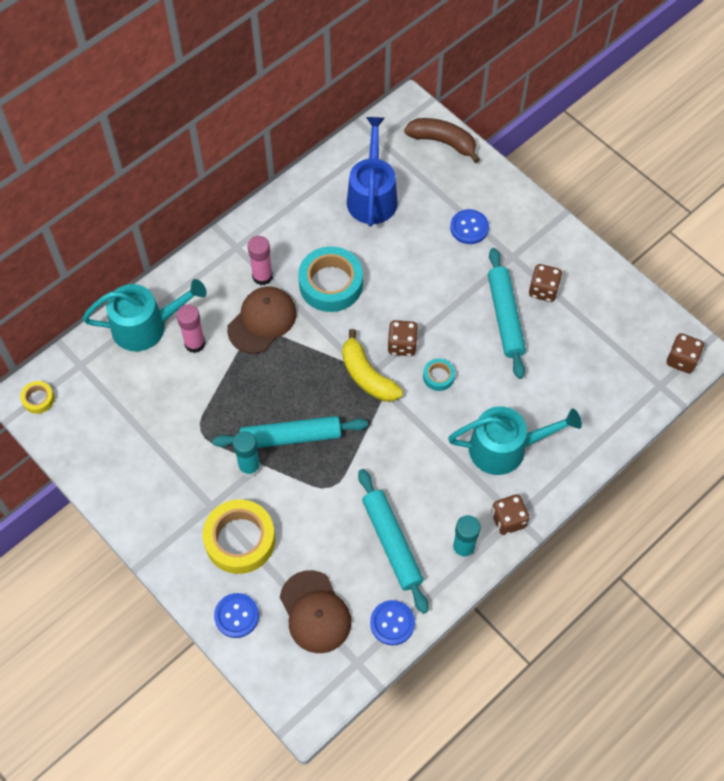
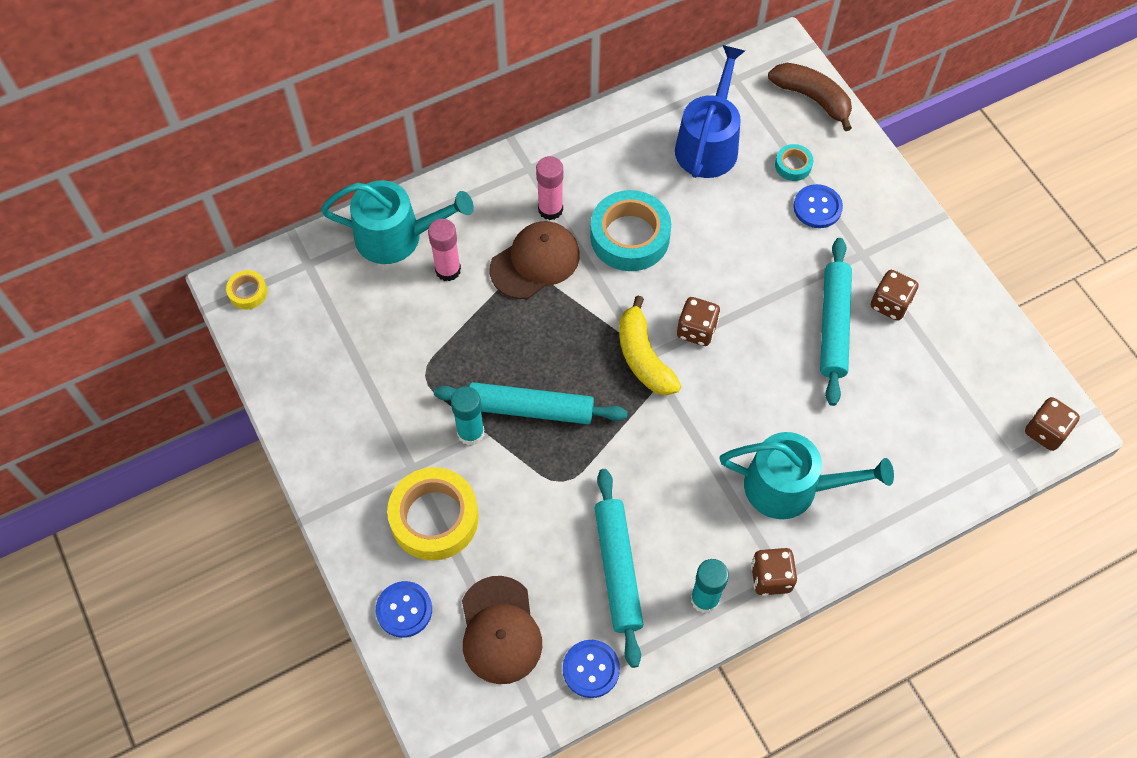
camera: 15 degrees right, 0 degrees up
turquoise tape [423,358,455,391] -> turquoise tape moved to [775,144,813,181]

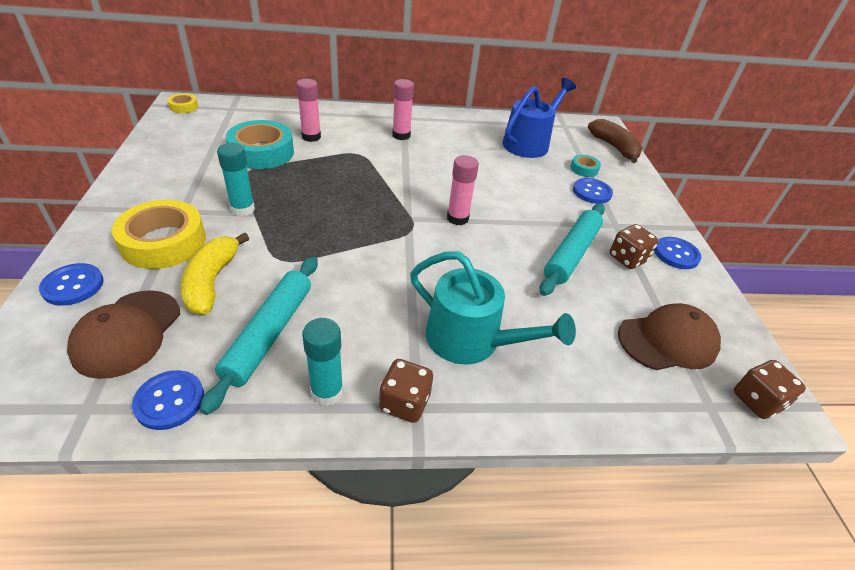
camera: 20 degrees right, 20 degrees down
turquoise watering can [321,180,474,264] -> none
turquoise rolling pin [434,382,628,424] -> none
brown cap [490,221,580,299] -> brown cap moved to [618,303,721,370]
turquoise tape [590,190,671,271] -> turquoise tape moved to [226,120,294,169]
yellow banana [619,296,681,396] -> yellow banana moved to [181,233,249,315]
brown dice [677,297,720,346] -> pink glue stick [447,155,479,225]
none -> blue button [654,237,701,269]

